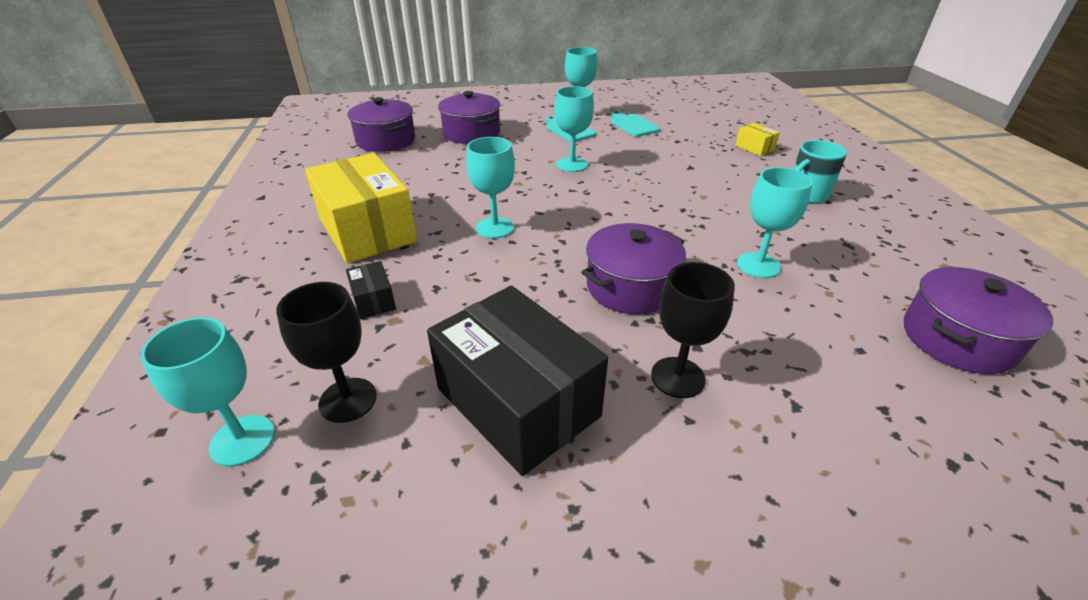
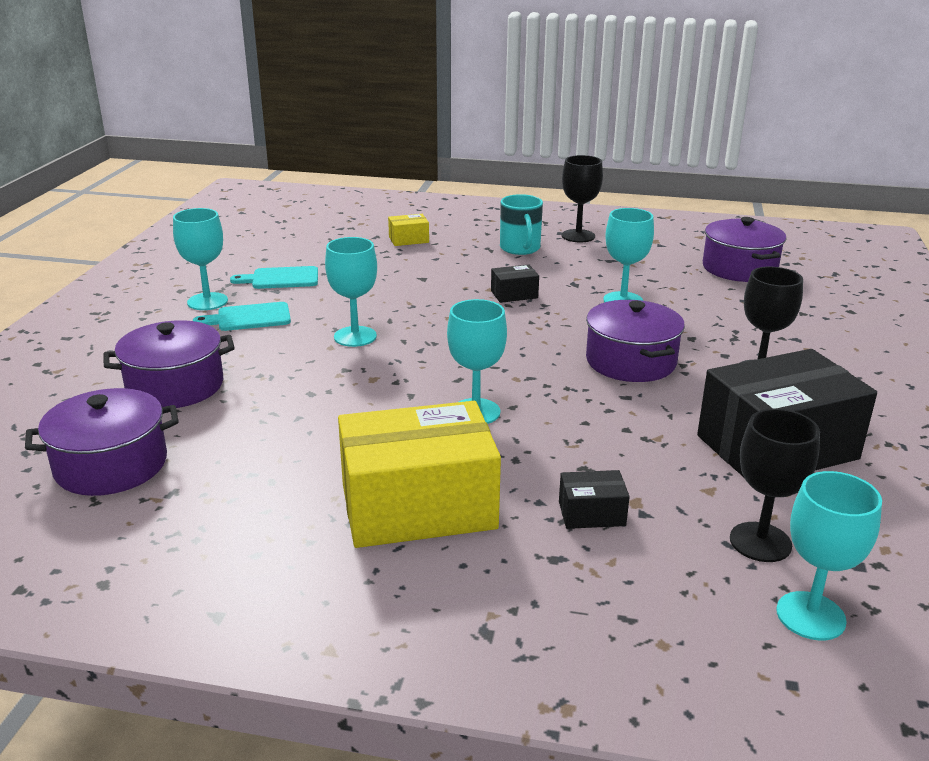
camera: 70 degrees left, 10 degrees down
none -> black box [491,264,539,303]
none -> black goblet [562,155,603,243]

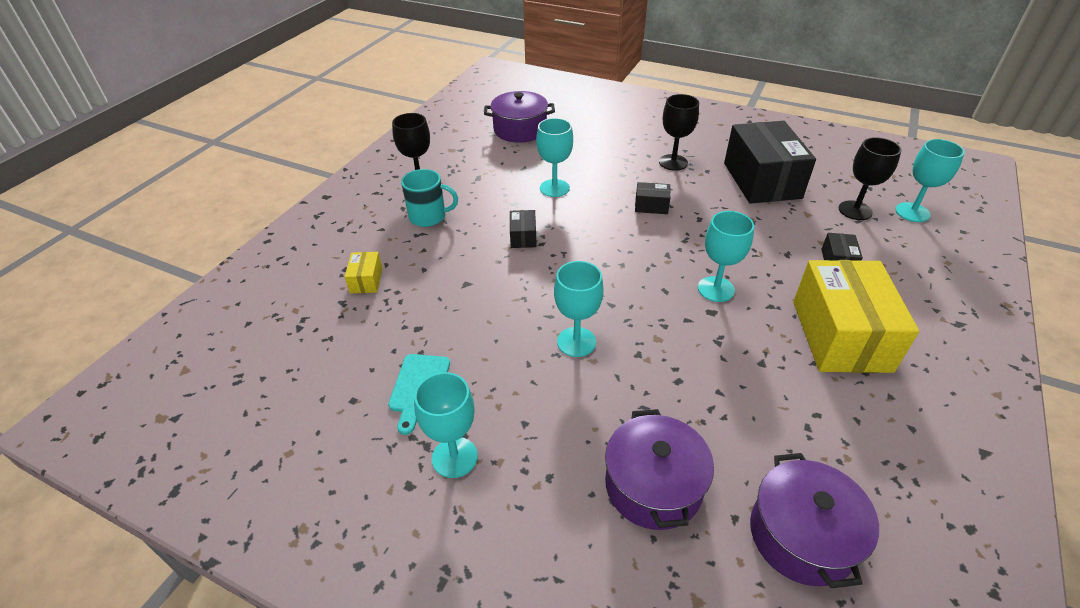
camera: 75 degrees left, 15 degrees up
turquoise cutting board [193,302,291,331] -> none
purple pot [586,300,685,382] -> black box [635,182,670,214]

